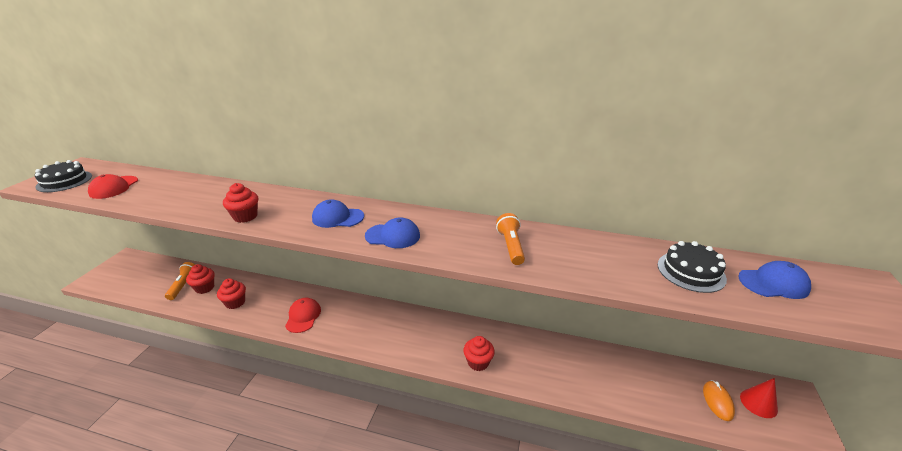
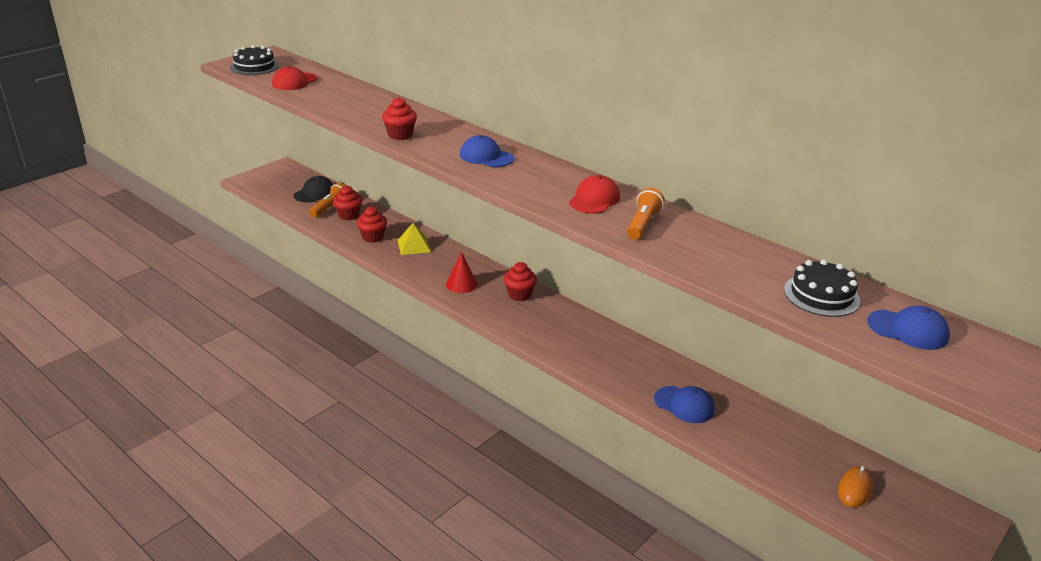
camera: 25 degrees right, 0 degrees up
red cap [285,298,321,333] -> red cap moved to [569,175,620,214]
blue cap [365,217,420,248] -> blue cap moved to [654,386,715,423]
red cupcake [463,336,495,371] -> red cupcake moved to [504,262,537,301]
red cone [740,378,778,418] -> red cone moved to [446,252,477,293]
none -> black cap [293,176,333,202]
none -> yellow pyramid [397,223,431,255]

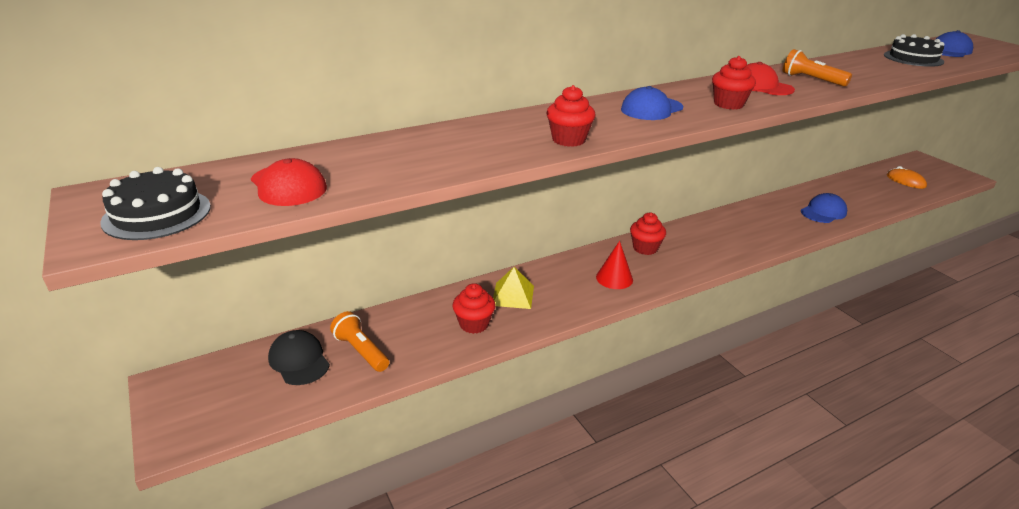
camera: 70 degrees left, 0 degrees up
red cupcake [333,186,362,220] -> red cupcake moved to [712,56,756,110]

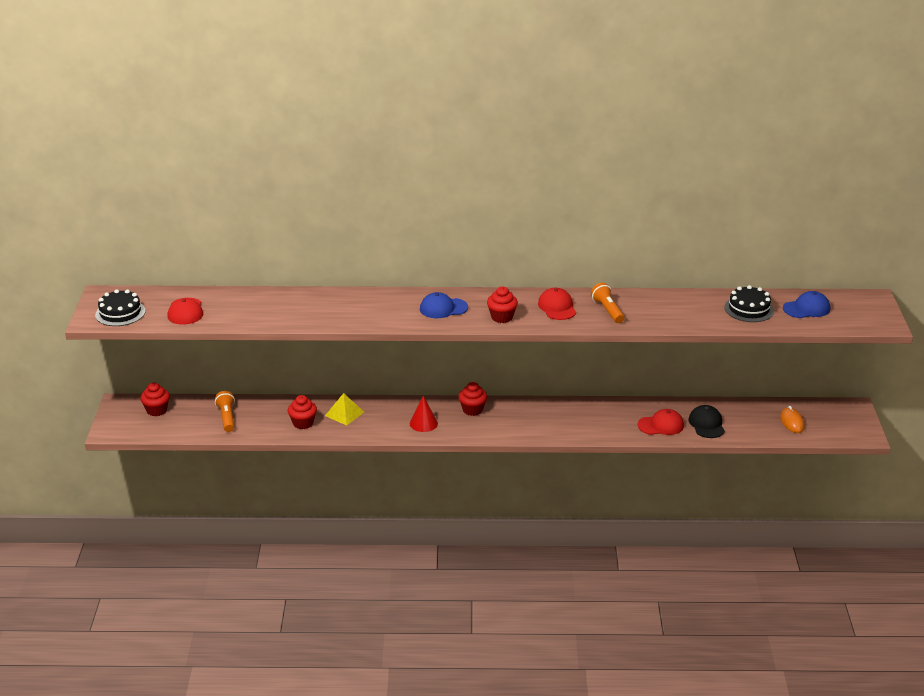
camera: 30 degrees right, 0 degrees up
black cap [268,330,330,385] -> black cap moved to [688,405,725,438]
red cupcake [546,85,595,147] -> red cupcake moved to [140,382,170,416]
blue cap [801,193,847,223] -> red cap [638,409,684,435]

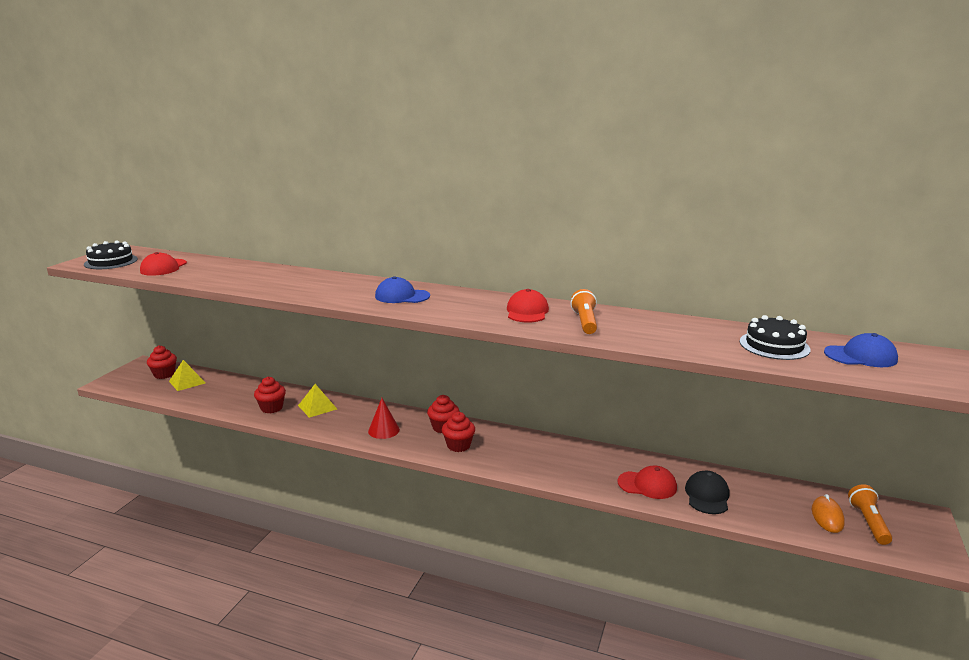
camera: 20 degrees right, 10 degrees down
orange flashlight [215,391,235,432] -> orange flashlight moved to [848,484,892,545]
red cupcake [487,286,518,323] -> red cupcake moved to [442,412,475,452]
none -> yellow pyramid [169,360,206,391]

